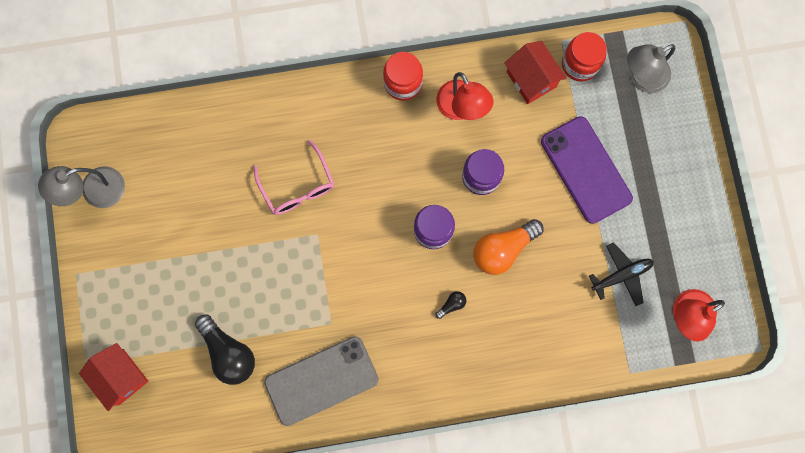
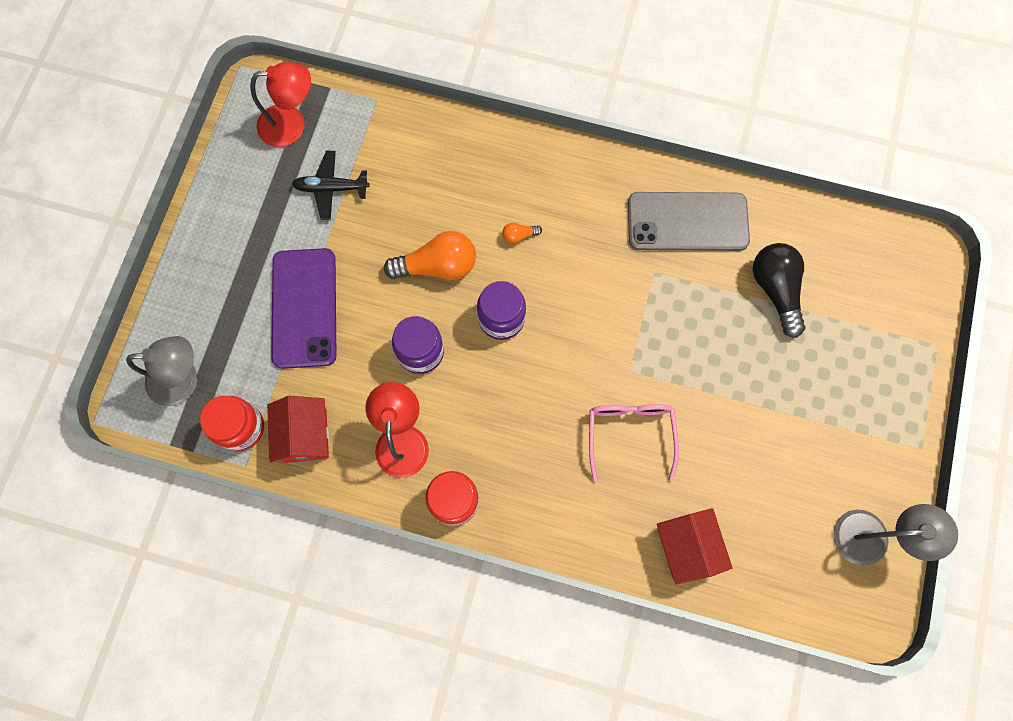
camera: 155 degrees left, 5 degrees down
red house [79,343,148,411] -> red house moved to [657,508,733,584]
black light bulb [436,291,466,319] -> orange light bulb [502,223,542,244]

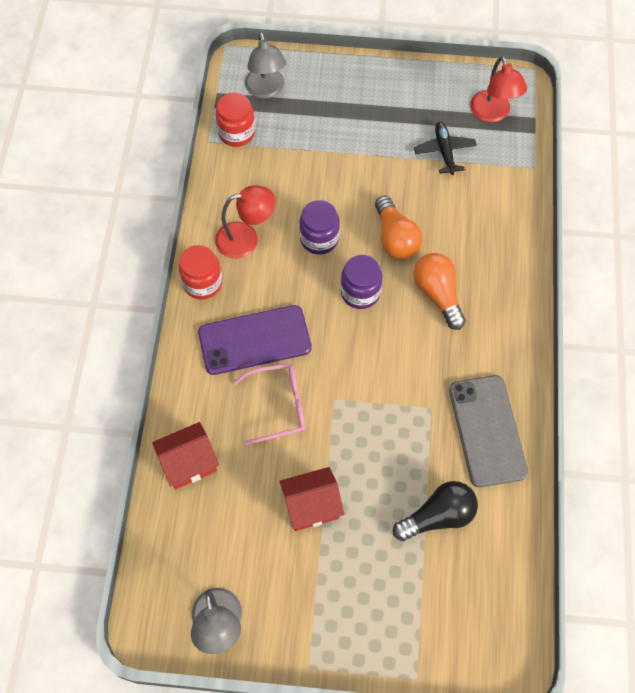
camera: 80 degrees right, 10 degrees down
red house [267,396,329,463] -> red house moved to [279,467,344,531]
purple phone [271,248,337,369] -> purple phone moved to [198,305,312,375]
orange light bulb [502,223,542,244] -> orange light bulb [414,253,466,330], size x2.25

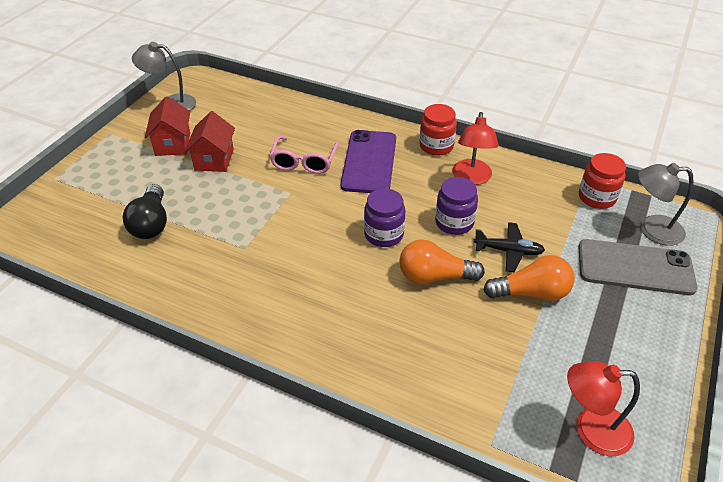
camera: 110 degrees right, 20 degrees down
red house [152,422,219,489] -> red house moved to [145,96,190,156]
black plane [414,122,477,175] -> black plane moved to [474,222,545,273]
orange light bulb [414,253,466,330] -> orange light bulb moved to [484,255,575,301]
grey phone [449,375,528,487] -> grey phone moved to [579,239,697,295]

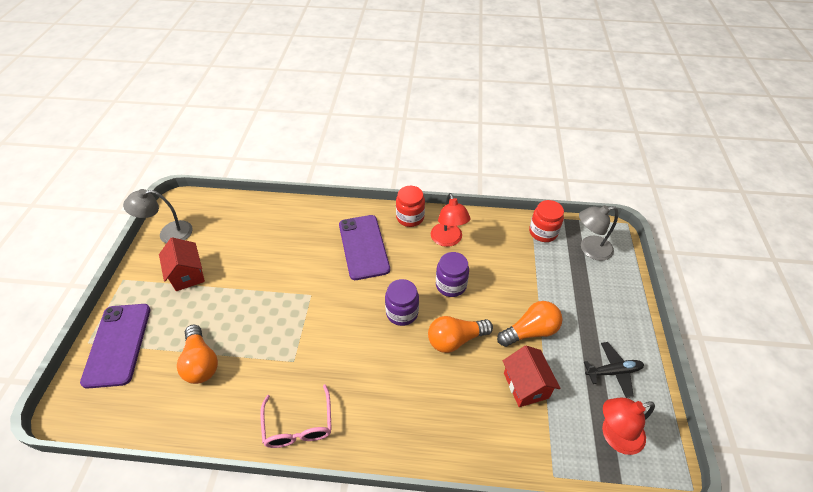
camera: 20 degrees left, 5 degrees up
black light bulb [123,184,167,239] -> orange light bulb [177,325,218,384]
red house [185,111,235,172] -> red house moved to [503,346,560,407]
pink glasses [269,136,339,174] -> pink glasses moved to [260,384,332,448]
black plane [474,222,545,273] -> black plane moved to [584,342,644,398]
grey phone [579,239,697,295] -> none
none -> purple phone [80,304,151,389]

